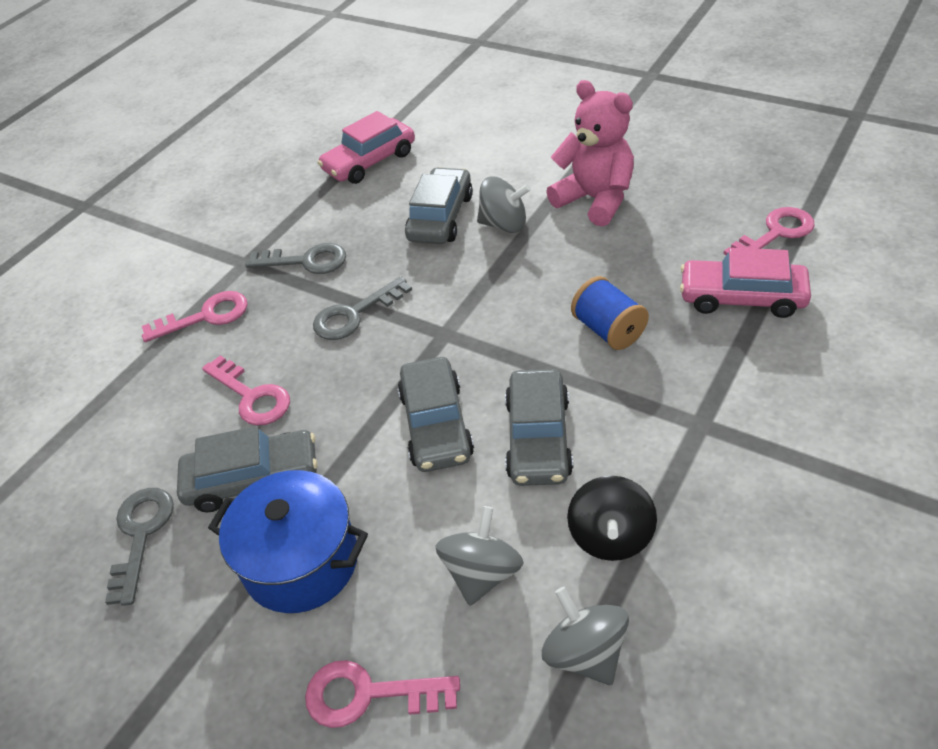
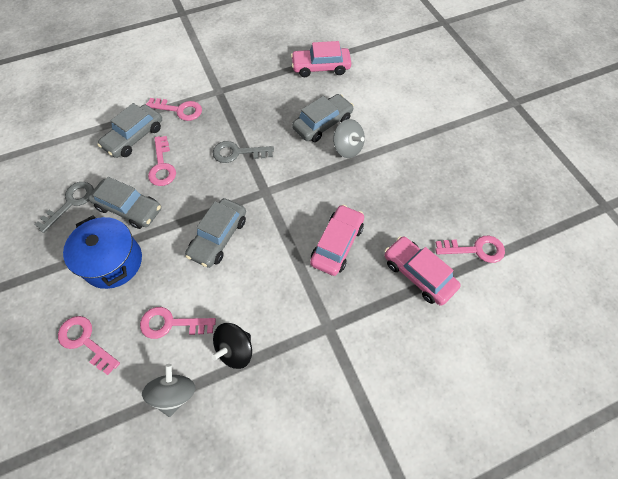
camera: 30 degrees right, 15 degrees up
grey key [245,243,346,274] -> none
grey spinning top [435,506,524,606] -> pink key [140,307,216,339]
grey car [505,369,573,486] -> grey car moved to [97,103,162,158]
pink teddy bear [546,80,634,227] -> none
blue spool [571,276,649,350] -> pink car [310,205,364,276]

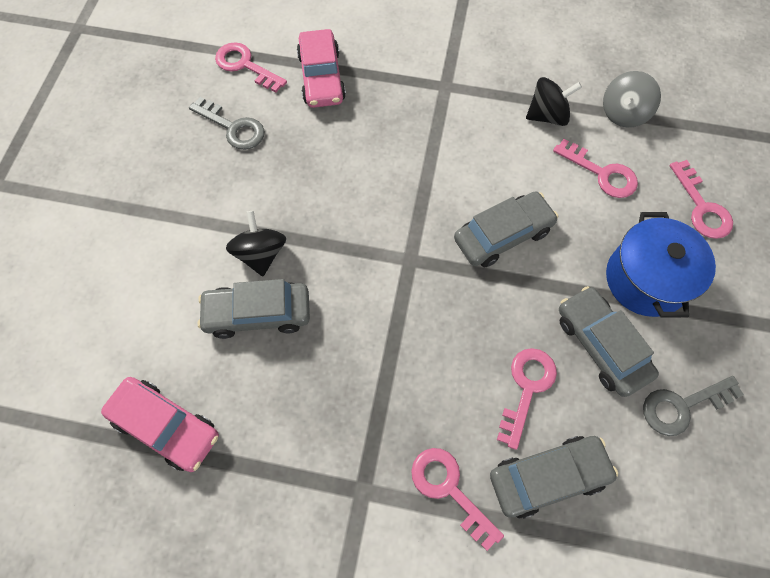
camera: 145 degrees left, 5 degrees up
grey key [213,141,274,163] -> grey key moved to [189,97,265,150]
pink car [310,205,364,276] -> none
grey spinning top [333,119,365,158] -> black spinning top [226,211,286,276]

